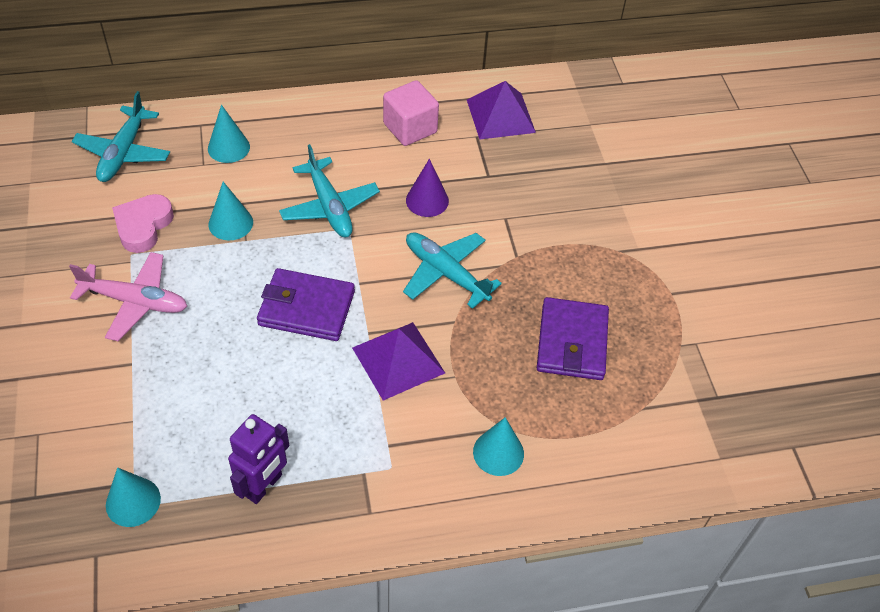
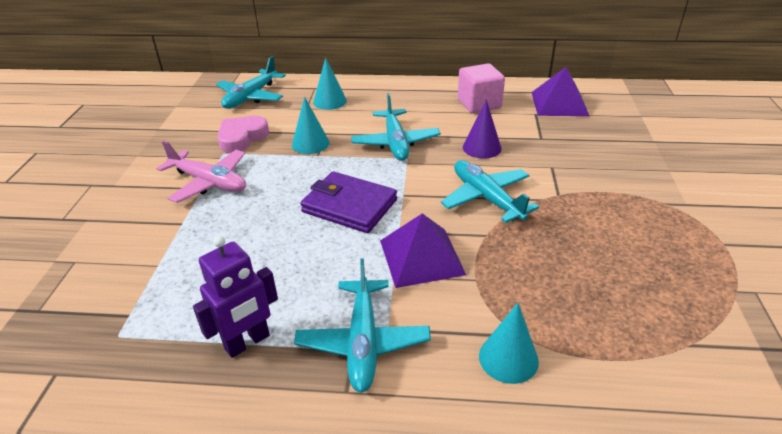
camera: 20 degrees right, 15 degrees down
turquoise cone [106,467,161,527] -> none
purple wallet [537,297,609,380] -> none
none -> turquoise plane [294,258,431,393]

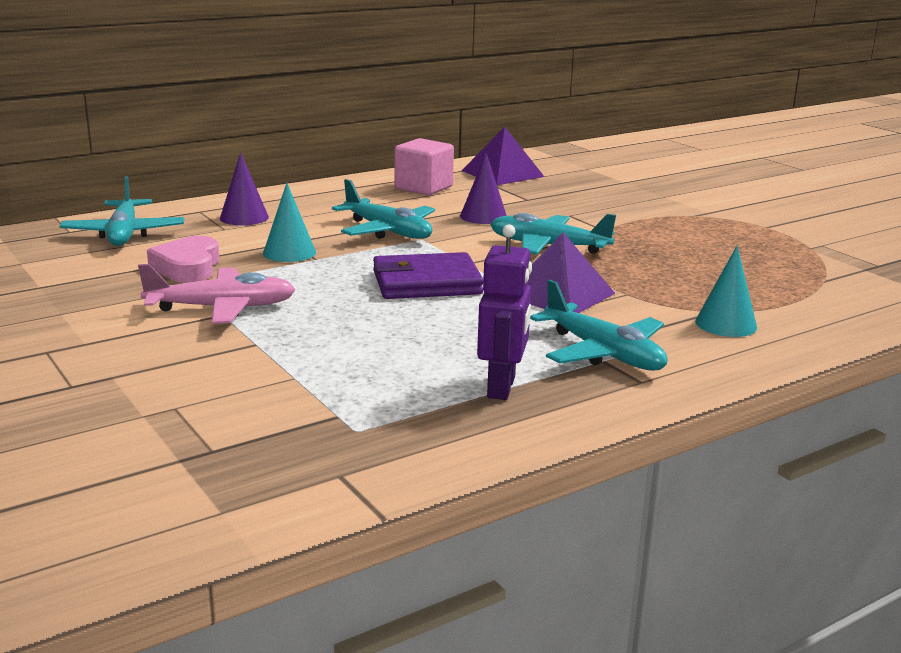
camera: 40 degrees left, 15 degrees down
turquoise cone [313,57,347,110] -> purple cone [220,152,269,225]

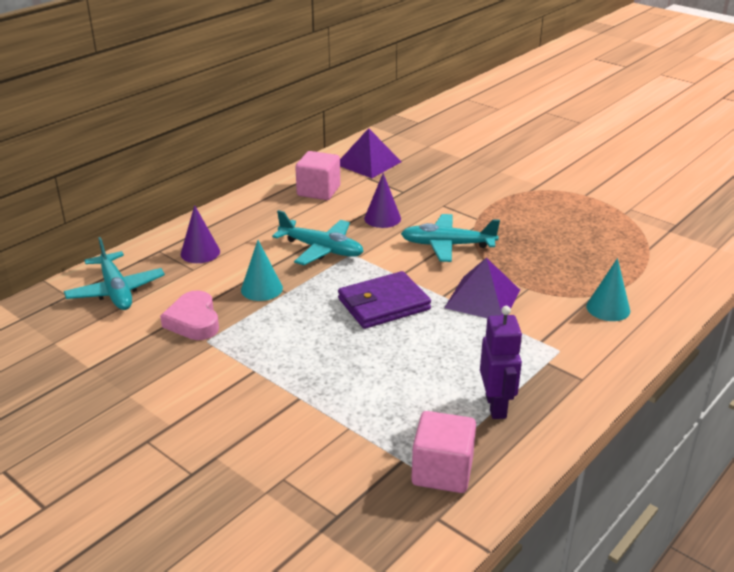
camera: 15 degrees left, 10 degrees up
pink plane [138,264,296,324] -> none
turquoise plane [530,280,668,371] -> none
none -> pink cube [411,411,476,493]

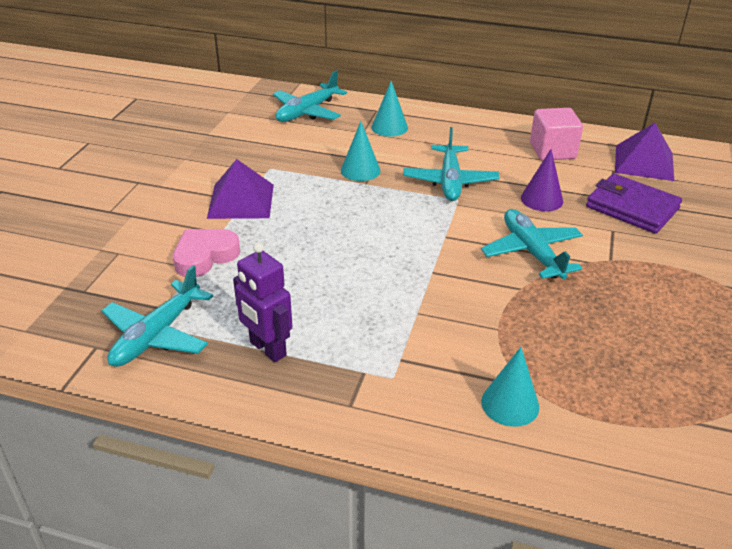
camera: 65 degrees right, 5 degrees up
pink heart [160,290,219,340] -> pink heart moved to [173,229,240,277]
purple cone [181,205,220,263] -> turquoise cone [371,81,408,137]
purple wallet [338,271,431,329] -> purple wallet moved to [586,174,682,234]
pink cube [411,411,476,493] -> turquoise plane [101,265,213,367]
purple pyramid [444,258,520,318] -> purple pyramid moved to [207,159,274,219]
purple robot [480,306,522,419] -> purple robot turned 75 degrees clockwise [233,242,292,362]

